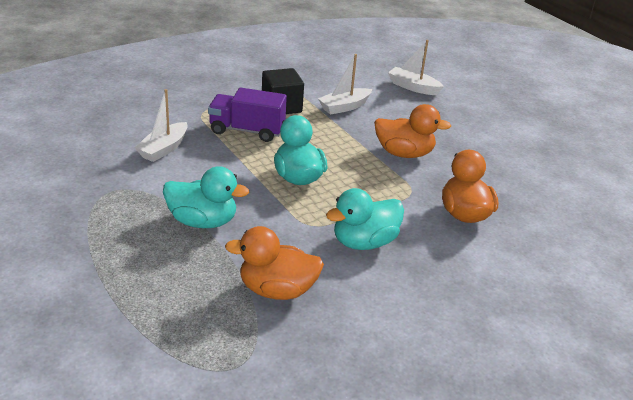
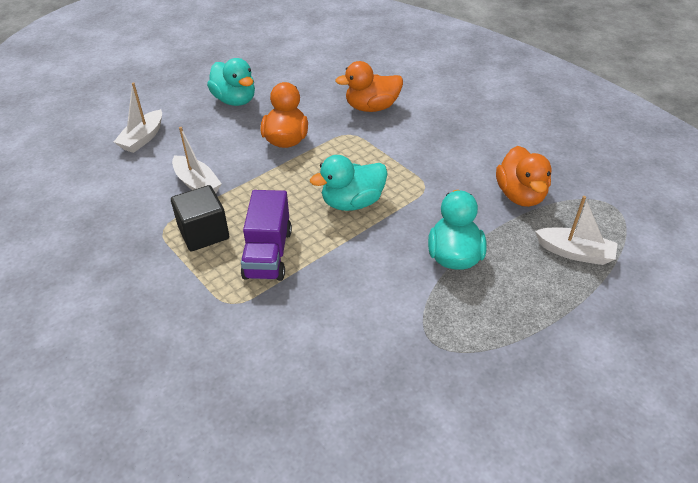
camera: 95 degrees left, 10 degrees up
white boat [135,89,188,162] -> white boat moved to [535,196,618,265]
turquoise duck [326,188,404,250] -> turquoise duck moved to [207,58,255,106]

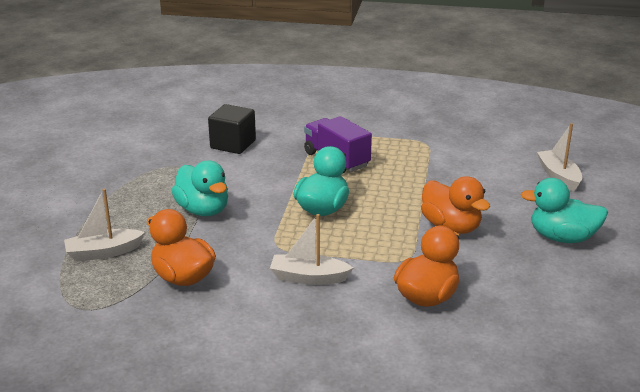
camera: 140 degrees right, 15 degrees down
black cube [171,185,229,251] -> black cube moved to [208,104,256,154]
white boat [172,127,222,193] -> white boat moved to [270,214,353,285]

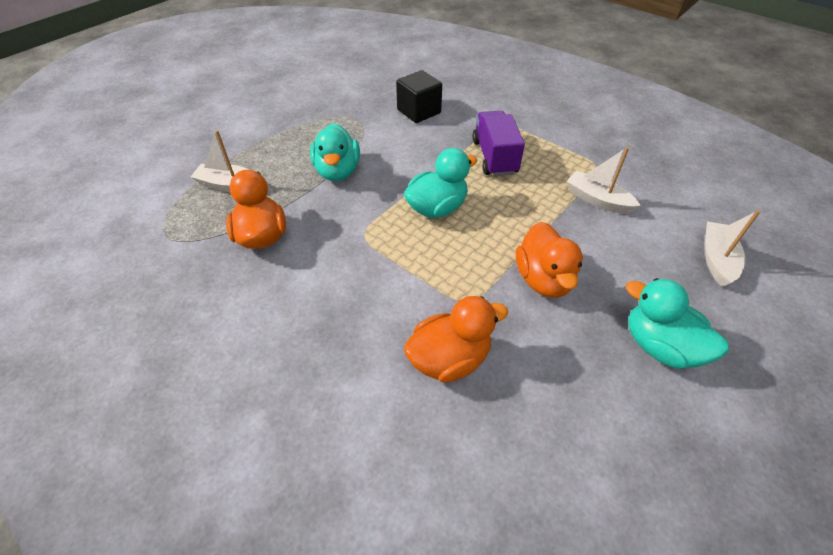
camera: 30 degrees right, 20 degrees up
white boat [270,214,353,285] -> white boat moved to [567,147,641,214]

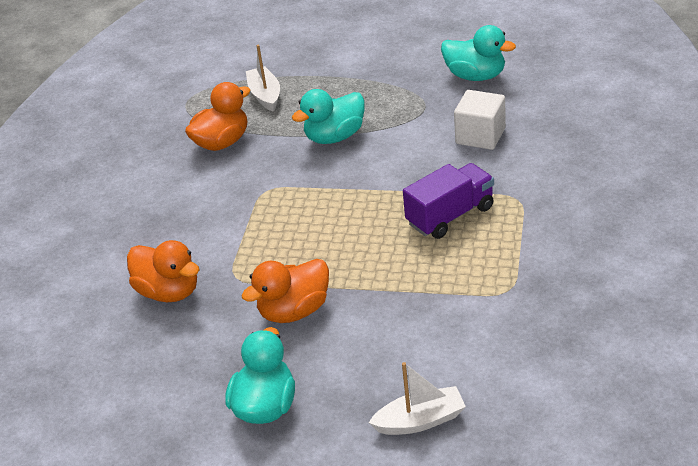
camera: 65 degrees right, 10 degrees down
black cube [396,70,442,123] -> white cube [454,90,506,150]
turquoise duck [404,148,477,218] -> turquoise duck moved to [441,25,516,81]
white boat [567,147,641,214] -> none

